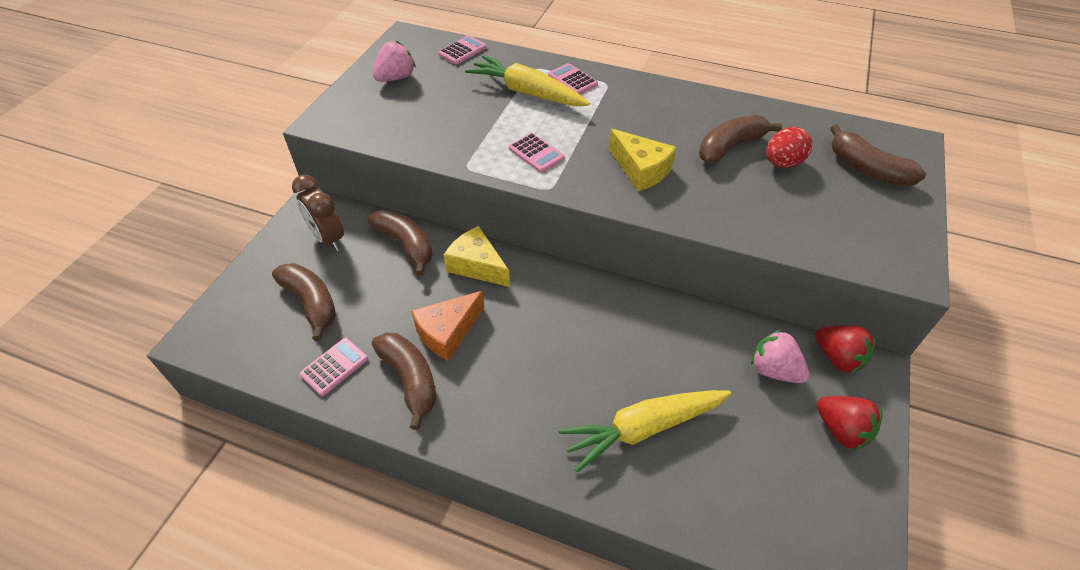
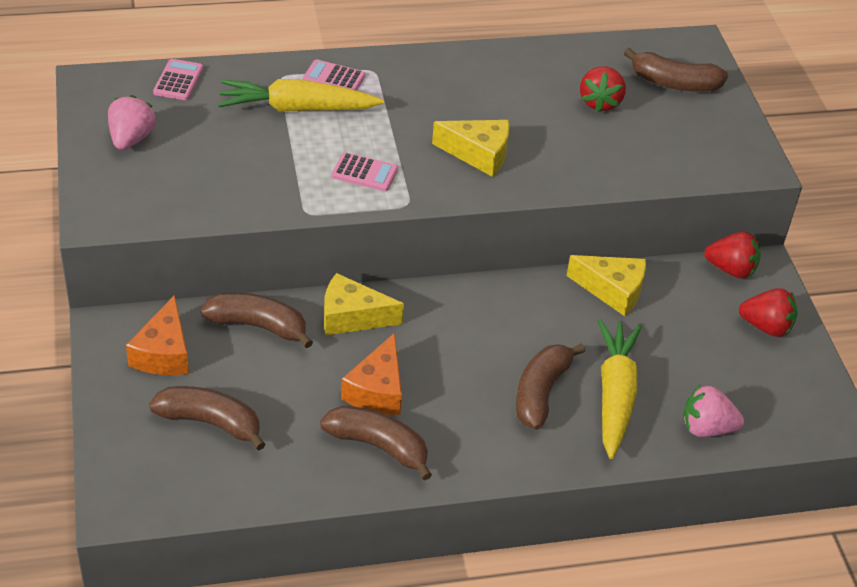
camera: 35 degrees left, 5 degrees down
brown clock [292,174,344,251] -> orange cheese [126,295,189,375]
pink calculator [300,338,368,396] -> none
yellow carrot [558,390,731,472] -> yellow carrot turned 150 degrees clockwise [598,319,642,459]
brown banana [699,115,782,164] -> brown banana moved to [516,343,585,430]
pink strawberry [751,330,810,383] -> pink strawberry moved to [683,385,744,437]
red egg [766,127,812,168] -> red strawberry [580,66,626,112]
none -> yellow cheese [567,255,646,316]

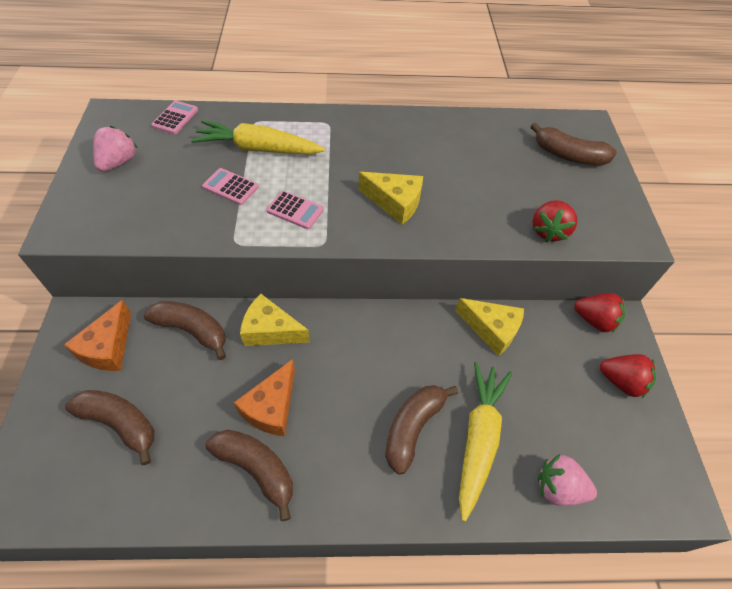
camera: 10 degrees right, 10 degrees up
pink calculator [303,59,365,91] -> pink calculator moved to [202,168,259,205]
red strawberry [580,66,626,112] -> red strawberry moved to [532,200,577,242]

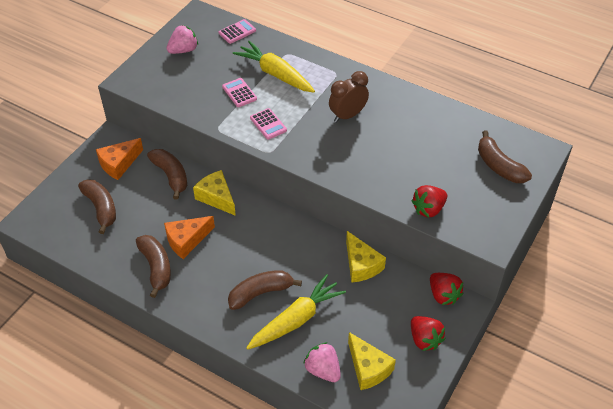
camera: 35 degrees right, 5 degrees down
yellow cheese [358,172,423,225] -> yellow cheese moved to [348,332,396,390]
none -> brown clock [329,71,369,122]

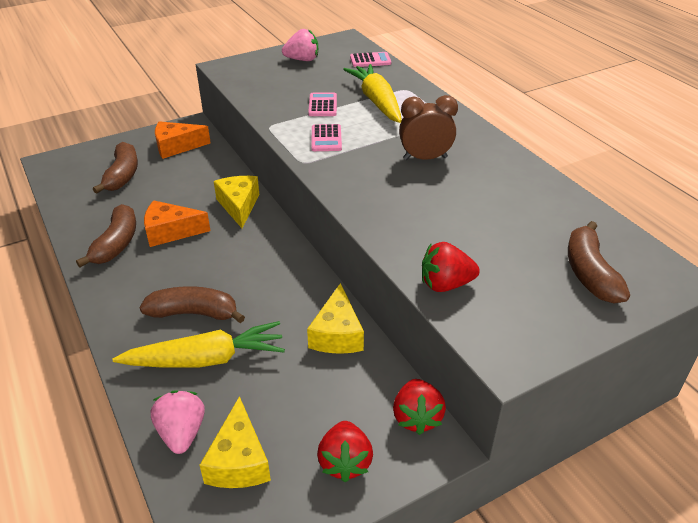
camera: 30 degrees right, 10 degrees down
brown banana [147,149,187,200] -> none

